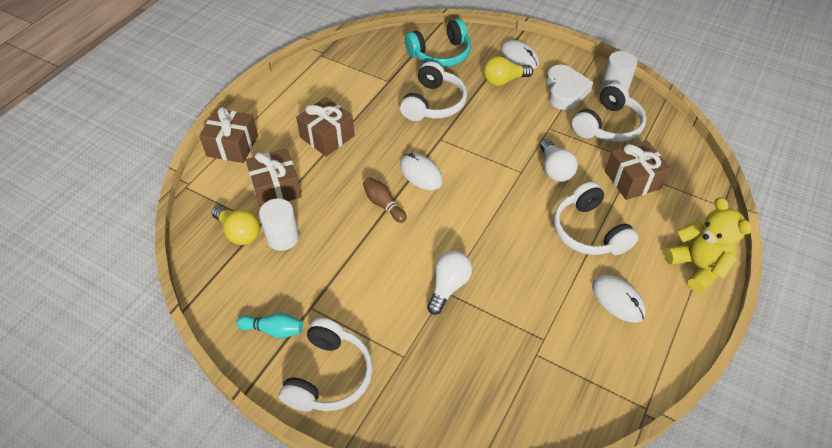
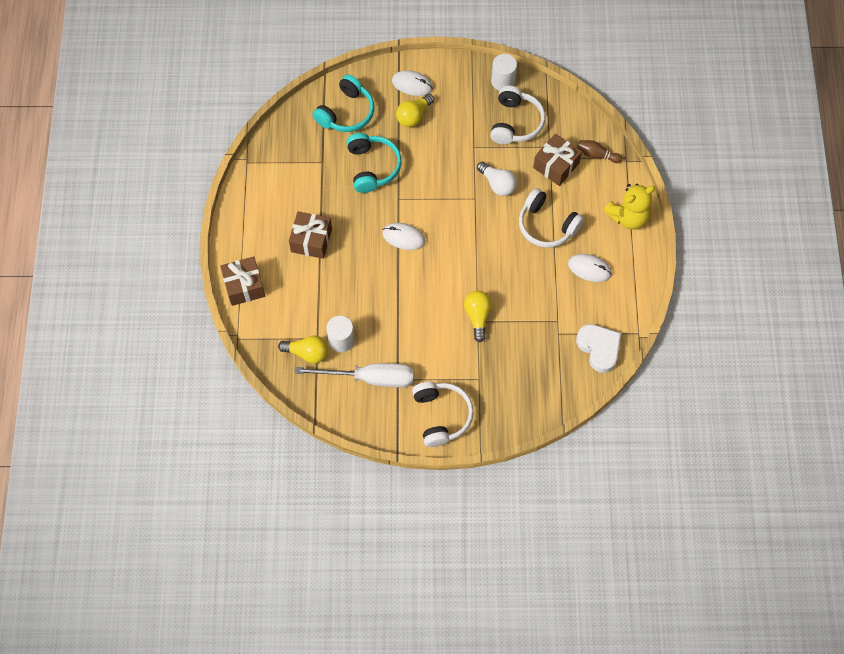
camera: 30 degrees left, 15 degrees up
turquoise bowling pin [236,313,303,338] -> none
brown gift [246,148,302,208] -> none
brown bowling pin [363,177,407,223] -> brown bowling pin moved to [577,140,622,163]
white headphones [400,61,467,121] -> turquoise headphones [346,133,402,193]
white light bulb [427,251,472,315] -> yellow light bulb [464,291,492,342]
white heart [546,65,593,110] -> white heart moved to [576,324,621,373]
yellow teddy bear [664,197,752,293] -> yellow teddy bear turned 120 degrees clockwise [604,184,655,230]
none -> white screwdriver [294,363,414,388]

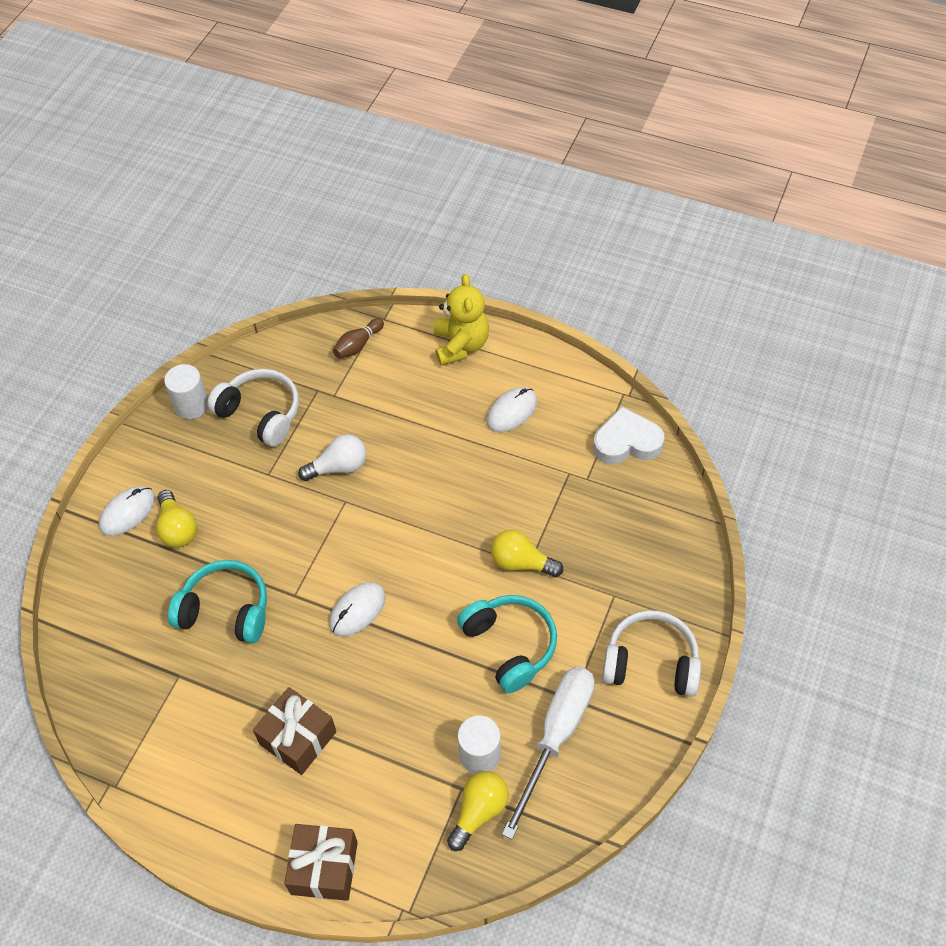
camera: 65 degrees left, 10 degrees down
turquoise headphones [313,74,374,132] -> turquoise headphones moved to [457,595,557,693]
white headphones [519,188,584,248] -> none
brown gift [533,133,582,186] -> none

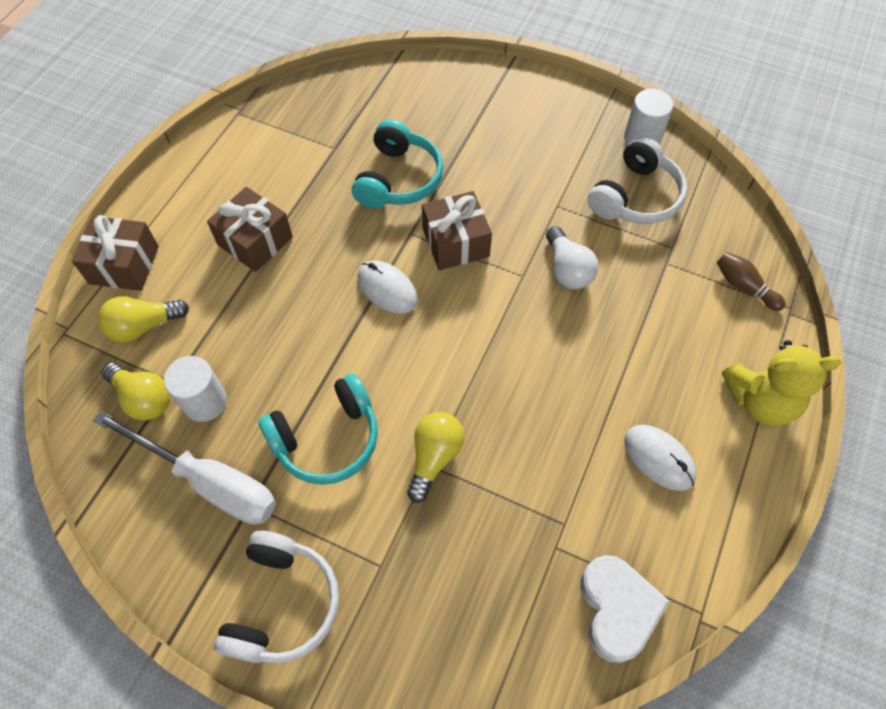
camera: 90 degrees right, 5 degrees up
white mouse [99,486,155,536] -> none
yellow light bulb [156,490,197,547] -> yellow light bulb moved to [98,296,189,343]
none -> brown gift [422,191,492,270]

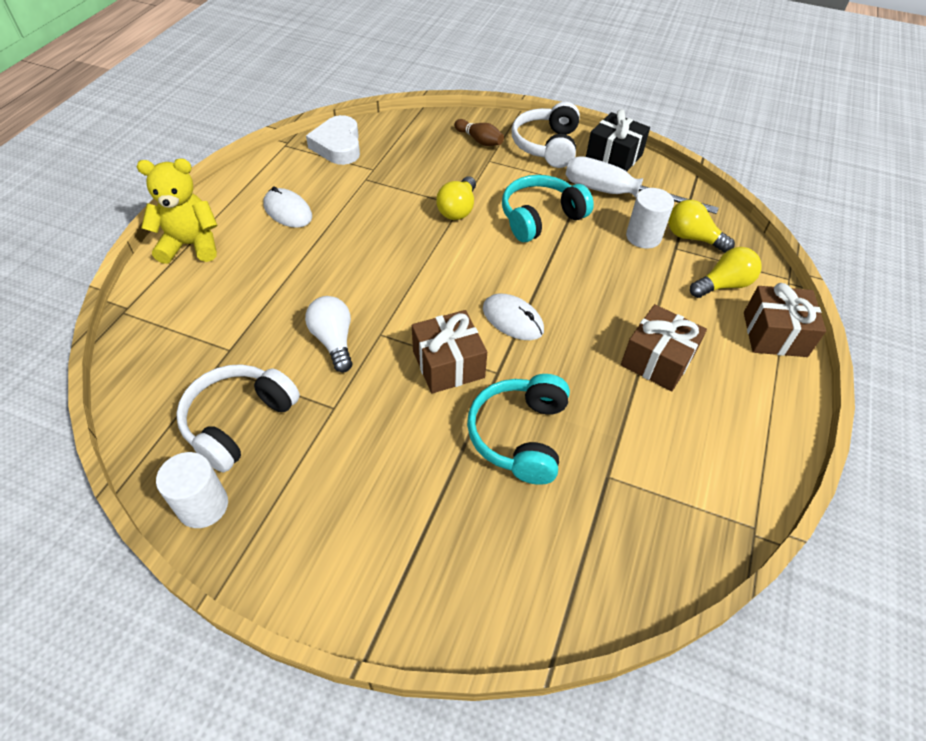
camera: 175 degrees right, 10 degrees down
brown bowling pin [716,252,786,311] -> brown bowling pin moved to [454,119,504,146]
none -> black gift [586,109,650,172]

